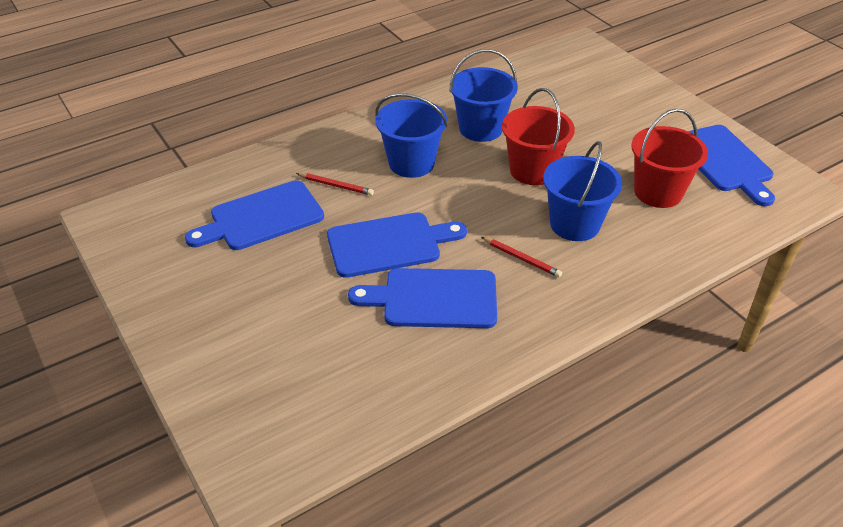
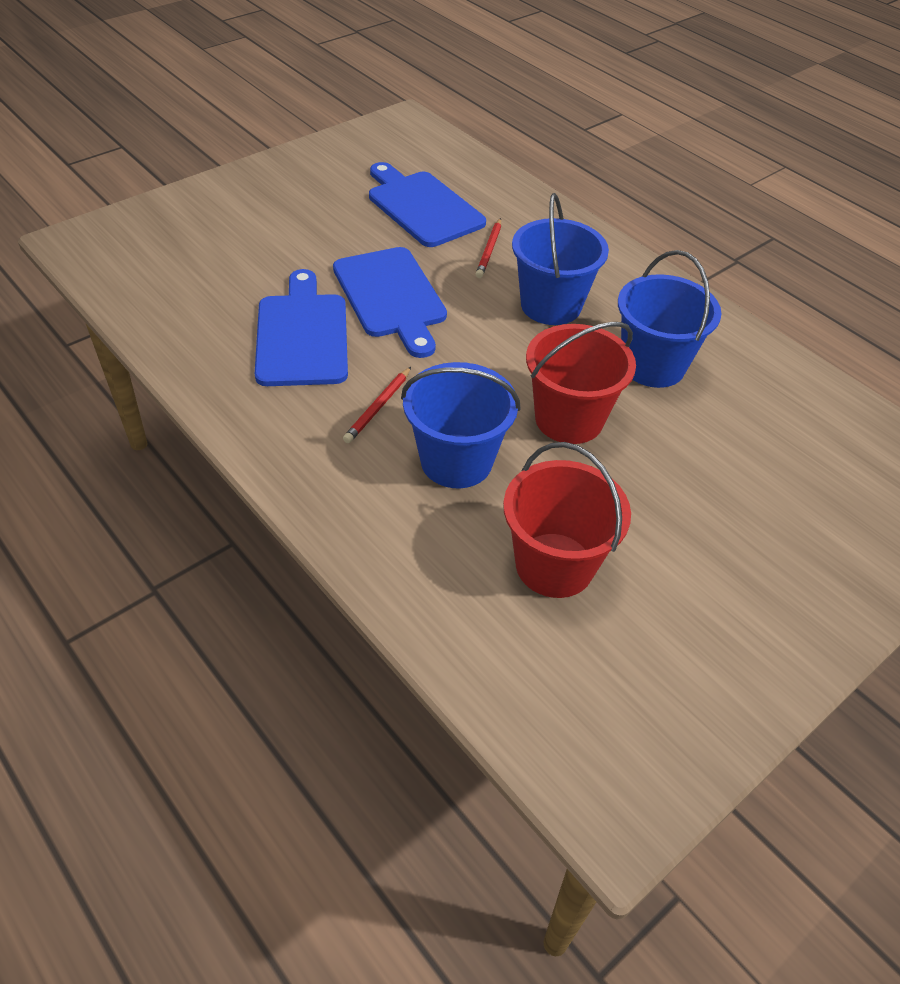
camera: 80 degrees right, 5 degrees up
blue cutting board [688,125,775,206] -> none

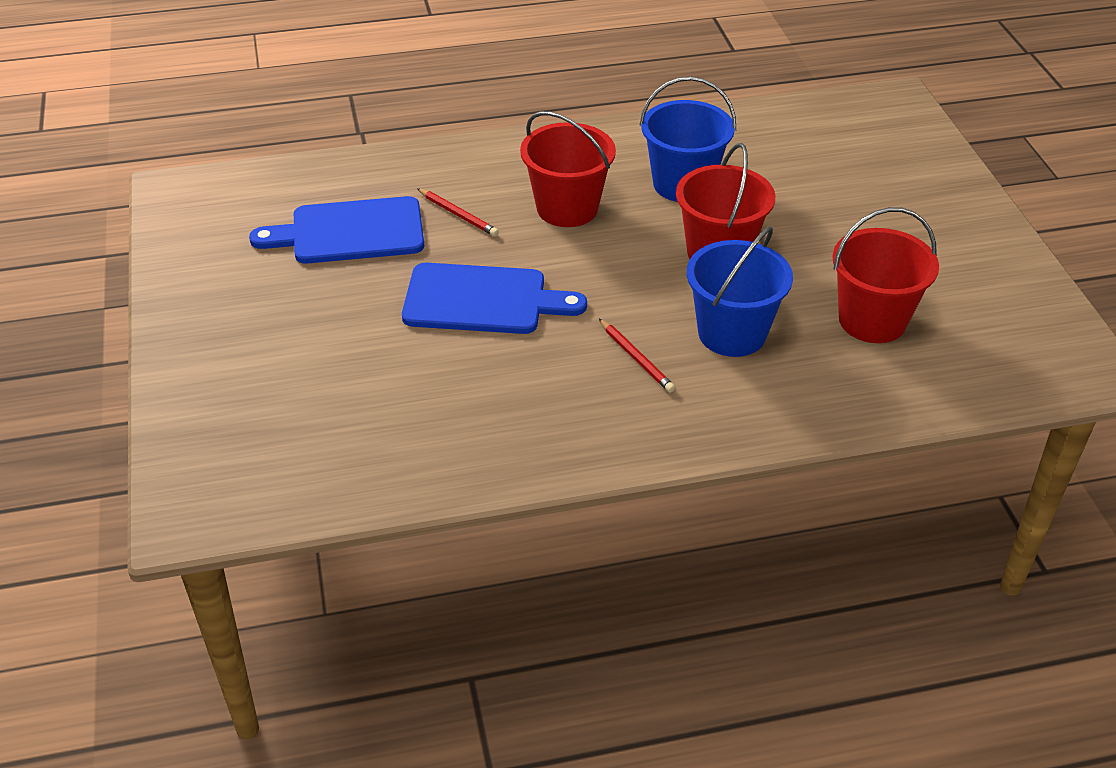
camera: 60 degrees left, 5 degrees down
blue cutting board [255,269,348,386] -> none
blue bucket [512,193,609,325] -> red bucket [520,111,616,227]

